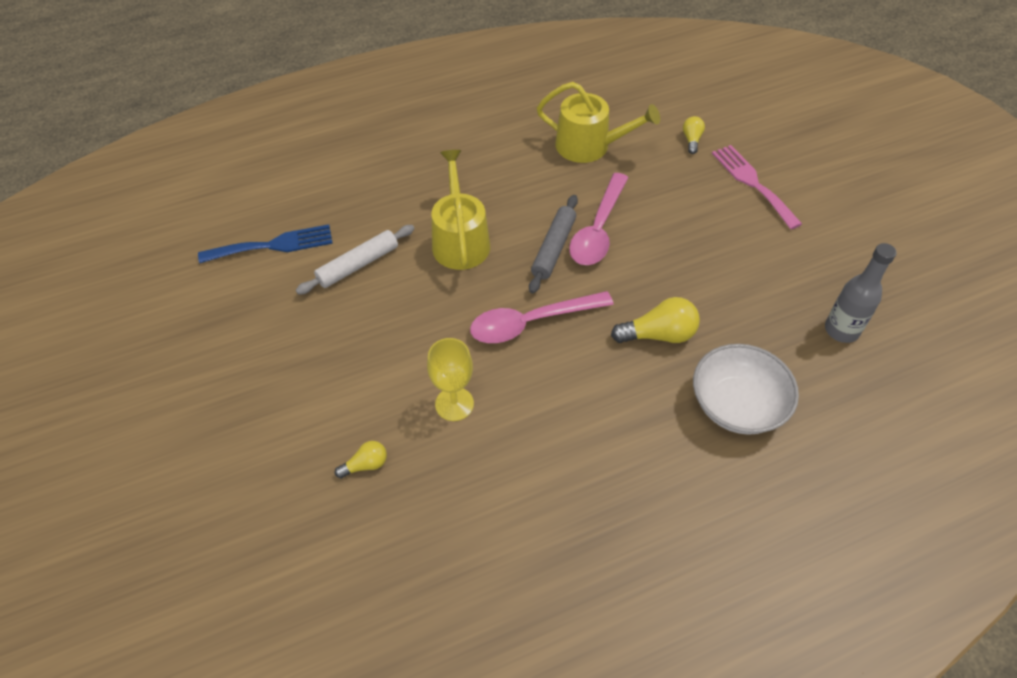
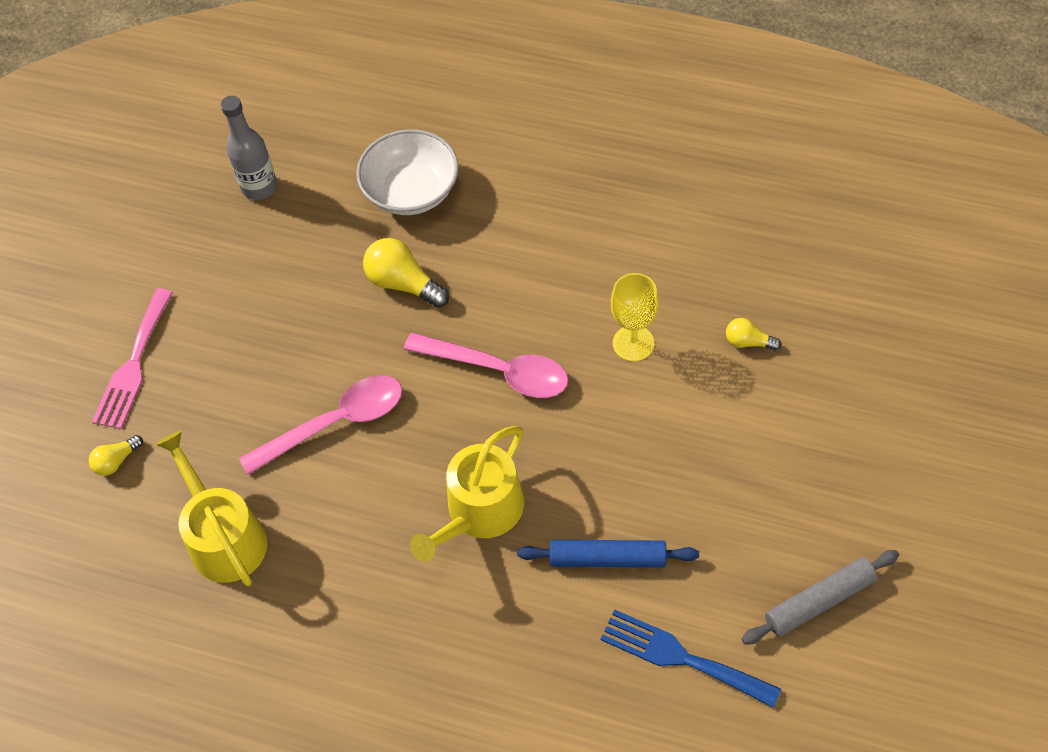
camera: 135 degrees left, 5 degrees up
white rolling pin [296,225,415,295] -> blue rolling pin [517,540,699,568]
grey rolling pin [529,195,578,294] -> grey rolling pin moved to [742,550,899,645]

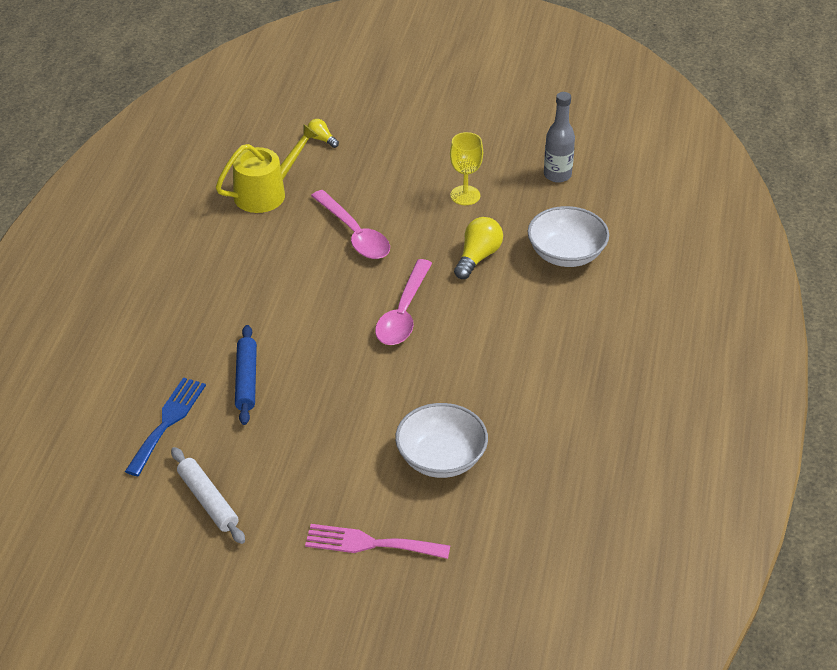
camera: 80 degrees right, 15 degrees down
pink fork [92,288,173,429] -> pink fork moved to [305,524,450,559]
yellow watering can [409,426,524,562] -> none
yellow goblet [611,273,659,362] -> yellow goblet moved to [450,132,483,205]
yellow light bulb [726,318,781,351] -> white bowl [395,403,488,478]
grey rolling pin [742,550,899,645] -> white rolling pin [171,447,245,544]

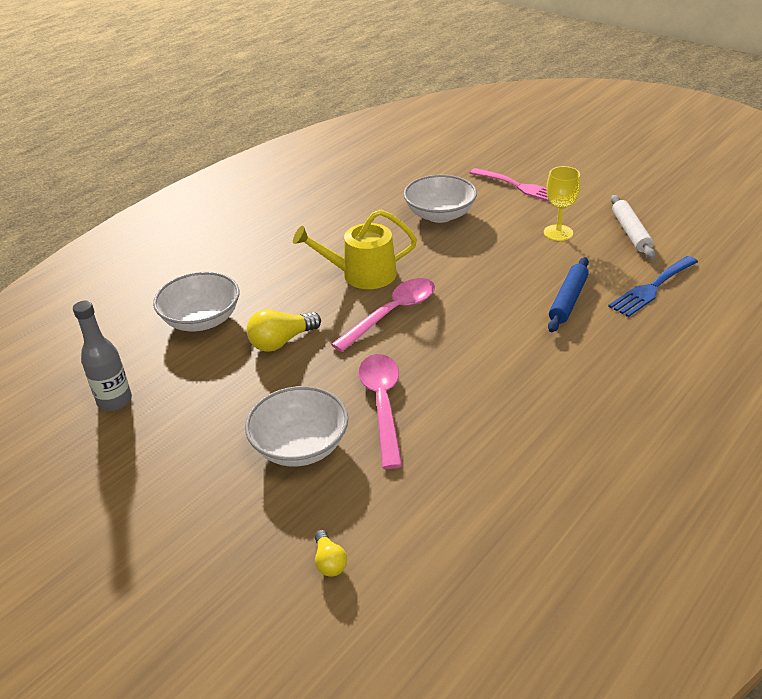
camera: 150 degrees left, 5 degrees down
yellow watering can [216,124,319,213] -> yellow watering can moved to [293,210,417,289]
yellow goblet [450,132,483,205] -> yellow goblet moved to [544,166,580,241]
none -> white bowl [245,386,348,466]

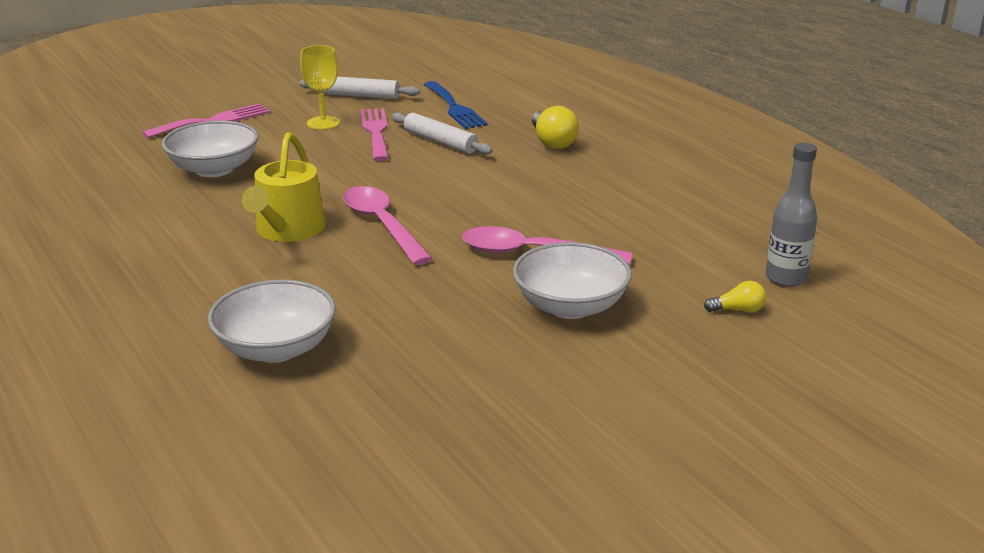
camera: 75 degrees left, 10 degrees down
grey bottle [73,301,132,411] -> grey bottle moved to [766,143,817,287]
yellow light bulb [247,309,321,352] -> yellow light bulb moved to [532,106,579,149]
blue rolling pin [548,257,589,332] -> white rolling pin [392,112,493,155]
none -> pink fork [360,108,389,161]

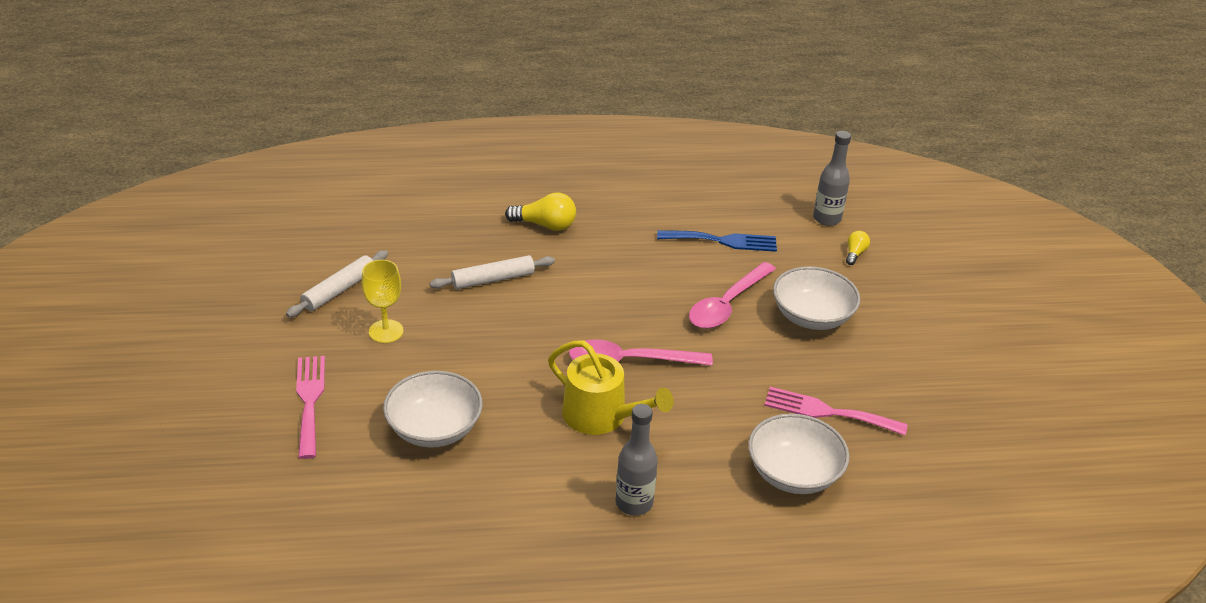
camera: 65 degrees left, 10 degrees up
pink fork [360,108,389,161] -> pink fork moved to [764,387,908,435]
blue fork [424,81,488,129] -> blue fork moved to [657,230,777,252]
none -> grey bottle [616,404,658,515]

